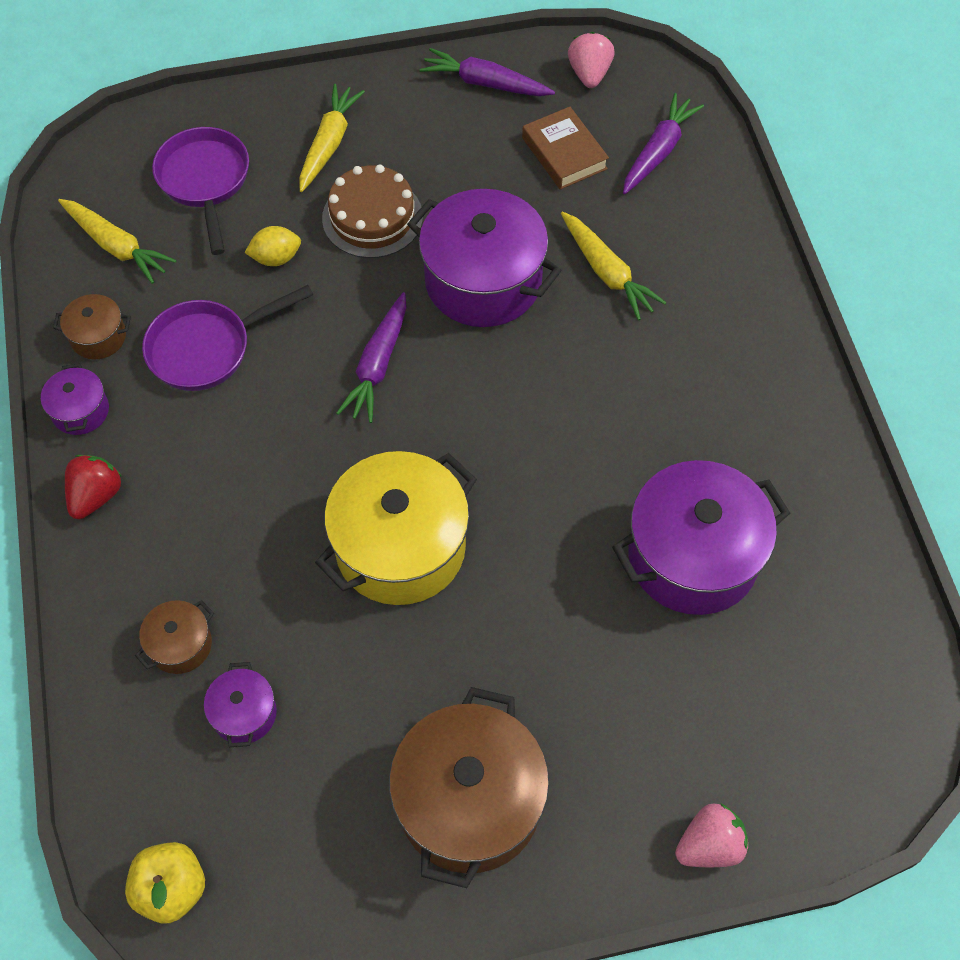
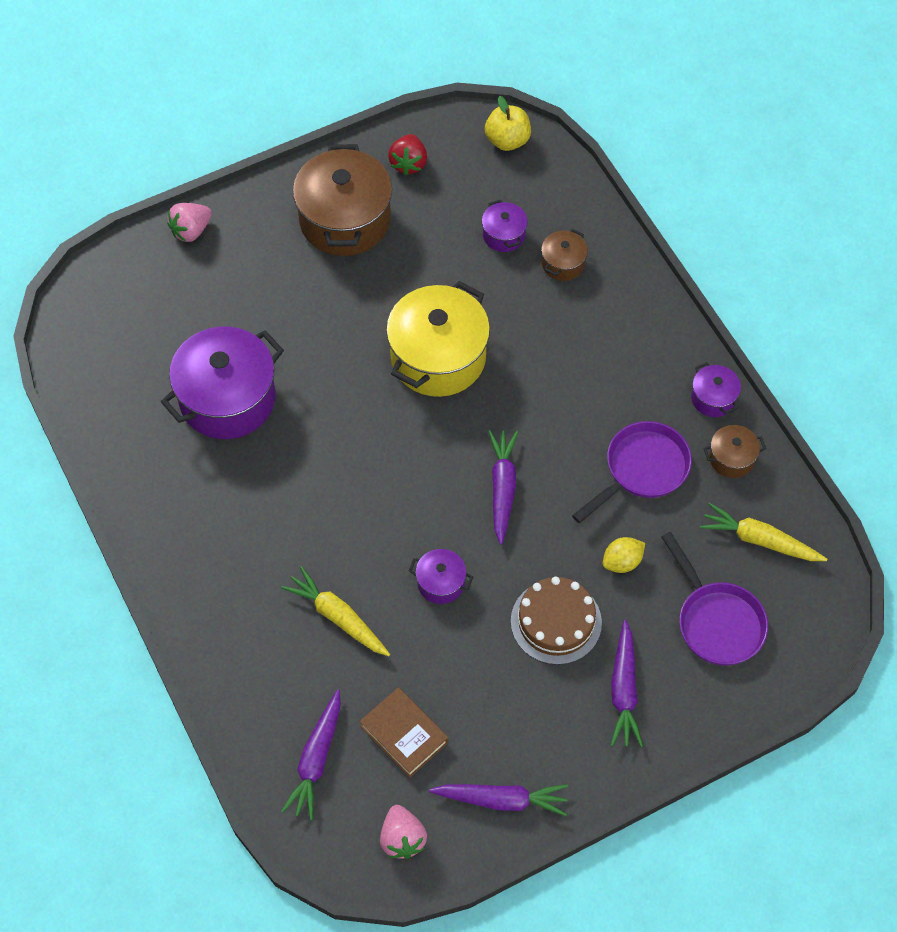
camera: 165 degrees right, 0 degrees up
red strawberry [65,455,122,519] -> red strawberry moved to [388,134,427,175]
yellow carrot [299,84,365,192] -> purple carrot [611,620,643,747]
purple pot [407,189,562,327] -> purple pot [409,549,473,604], size x0.47

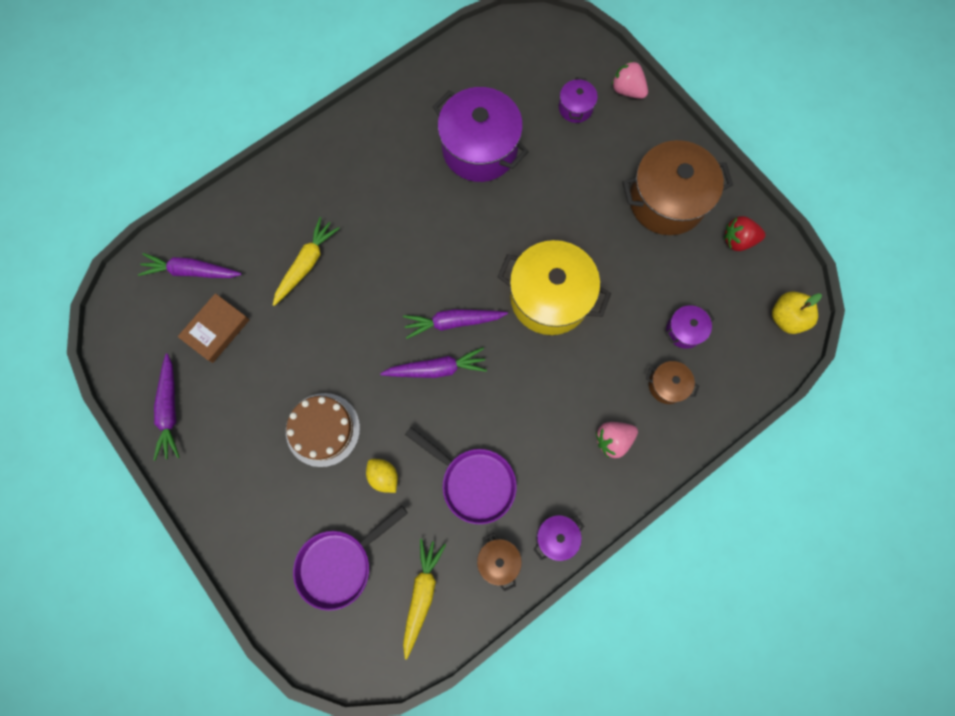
camera: 80 degrees right, 15 degrees up
pink strawberry [380,805,427,859] -> pink strawberry moved to [596,422,638,458]
purple pot [409,549,473,604] -> purple pot moved to [559,77,598,123]
purple carrot [611,620,643,747] -> purple carrot moved to [403,309,508,339]

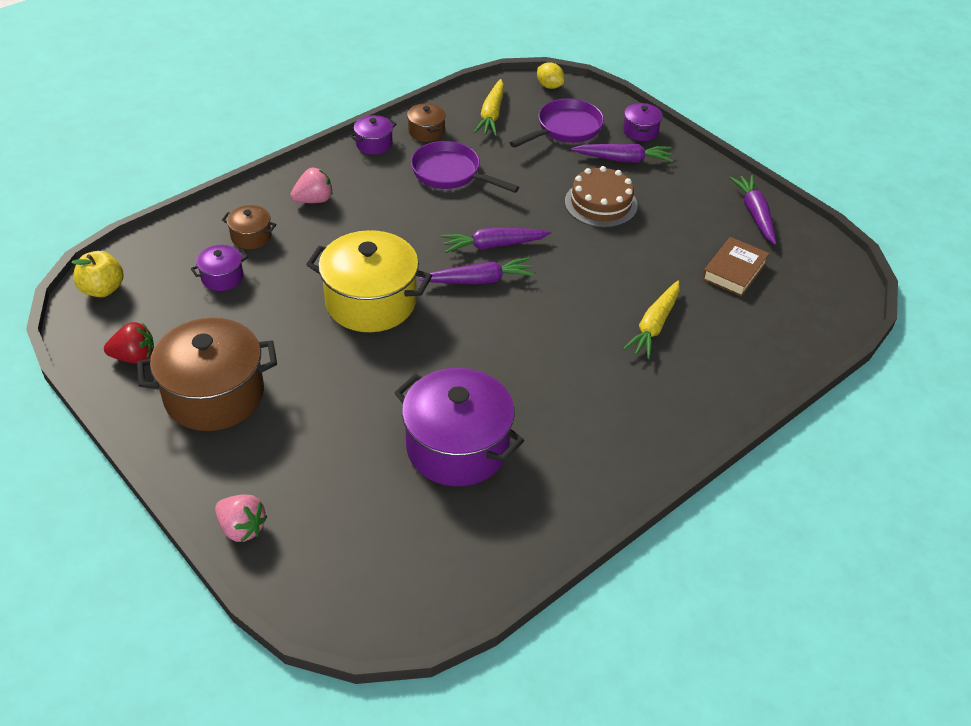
camera: 175 degrees right, 30 degrees down
purple carrot [138,253,242,278] -> purple carrot moved to [571,144,673,163]
yellow lemon [366,459,398,493] -> yellow lemon moved to [537,62,565,89]
purple pot [559,77,598,123] -> purple pot moved to [623,103,663,141]

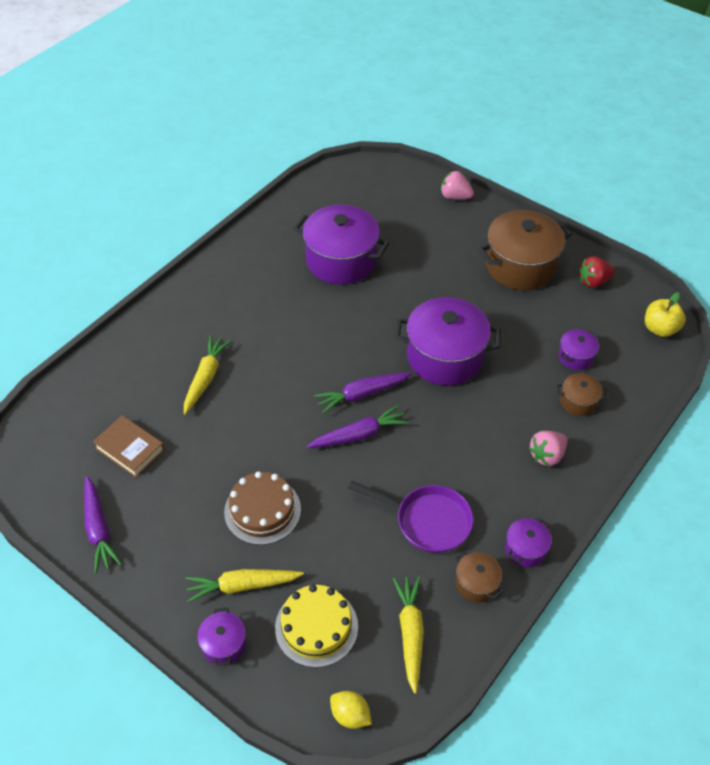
camera: 170 degrees right, 5 degrees up
yellow pot [306,230,432,332] -> purple pot [395,297,501,386]
purple pan [510,98,604,148] -> yellow cake [275,585,358,668]
purple carrot [571,144,673,163] -> yellow carrot [186,569,304,603]
brown book [702,237,769,297] -> brown book turned 75 degrees counterclockwise [93,415,165,478]

